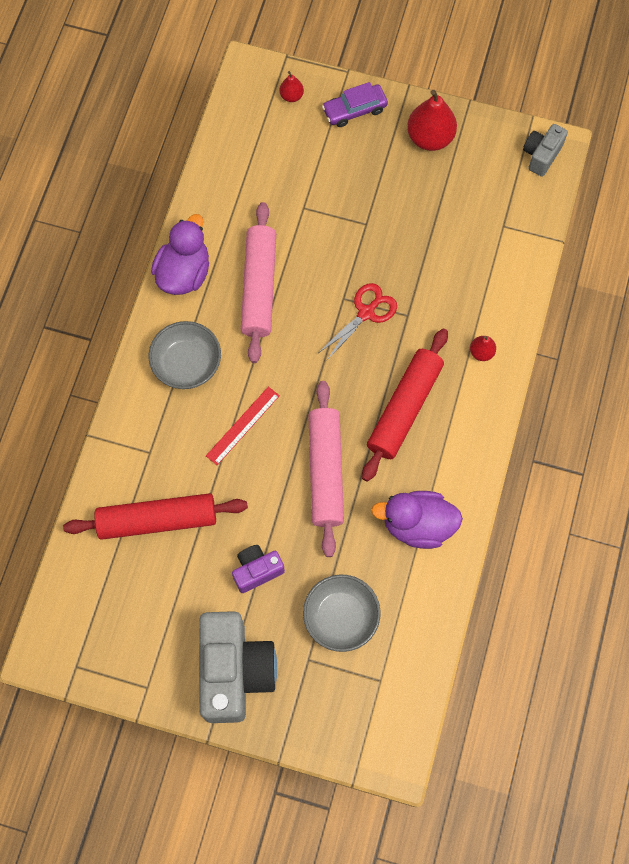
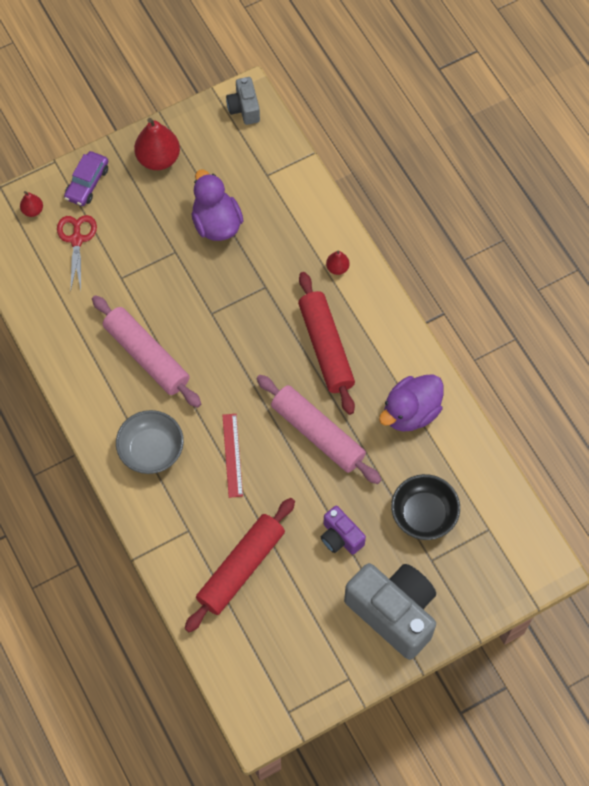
camera: 45 degrees left, 5 degrees down
purple duck [151,214,209,295] -> purple duck moved to [191,169,243,241]
purple camera [232,545,285,593] -> purple camera turned 60 degrees counterclockwise [321,506,366,555]
grey bowl [303,575,381,652] -> black bowl [391,474,460,540]
red scissors [318,283,397,361] -> red scissors moved to [57,215,97,290]

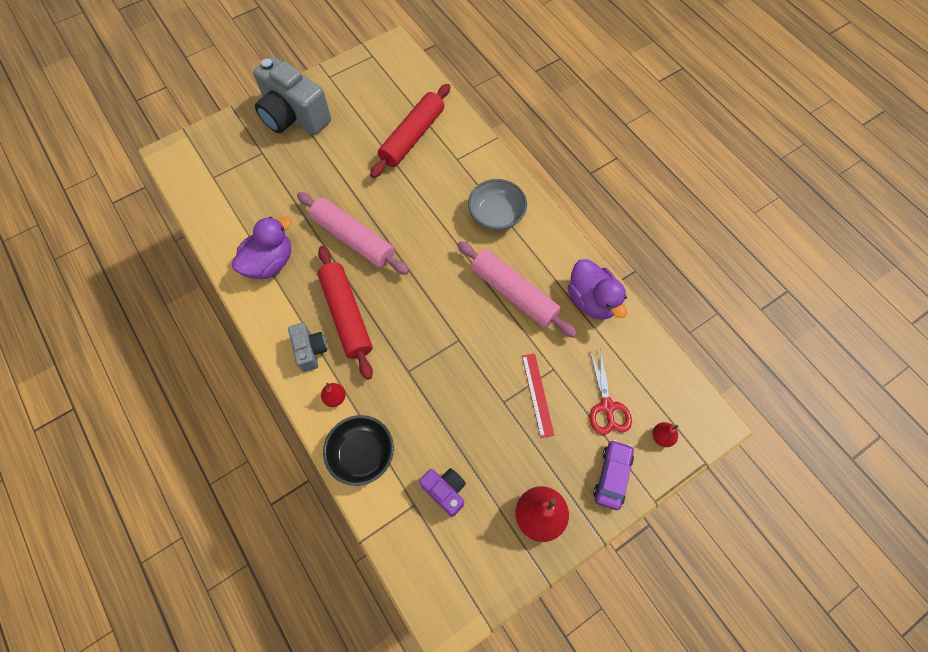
camera: 175 degrees right, 0 degrees up
purple duck [191,169,243,241] -> purple duck moved to [568,259,627,320]
red ruler [222,414,243,498] -> red ruler moved to [522,353,554,438]
grey camera [226,77,260,125] -> grey camera moved to [288,323,327,372]
purple camera [321,506,366,555] -> purple camera moved to [419,468,466,517]
black bowl [391,474,460,540] -> black bowl moved to [323,415,394,486]

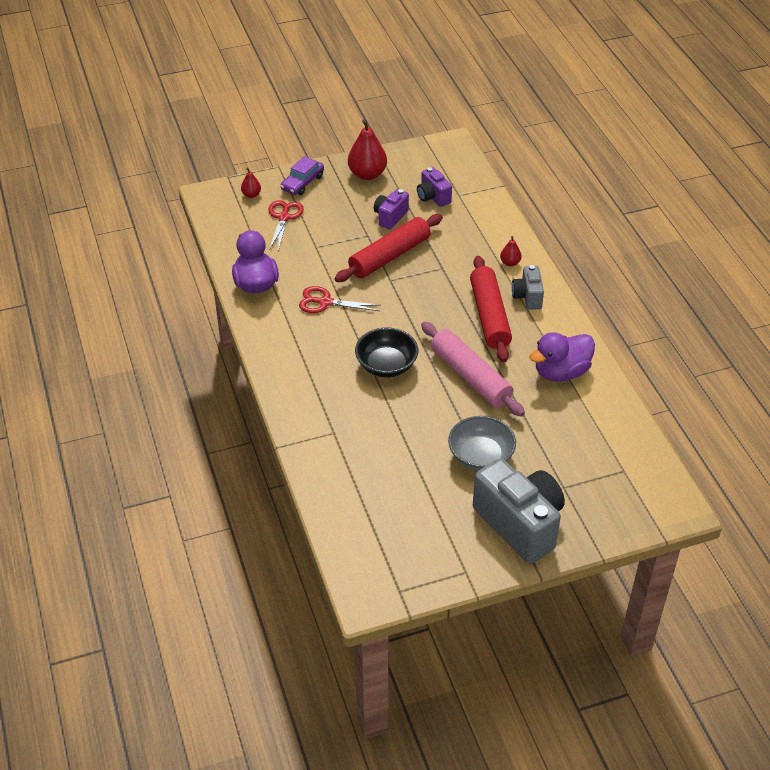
camera: 165 degrees left, 20 degrees down
black bowl [323,415,394,486] -> black bowl moved to [355,327,418,377]
red rolling pin [370,84,450,178] -> red rolling pin moved to [334,214,443,282]
pink rolling pin [457,241,577,338] -> red scissors [299,286,381,313]
grey bowl [468,179,527,231] -> grey bowl moved to [448,416,516,471]
red ruler [522,353,554,438] -> none
none -> purple camera [374,189,409,230]

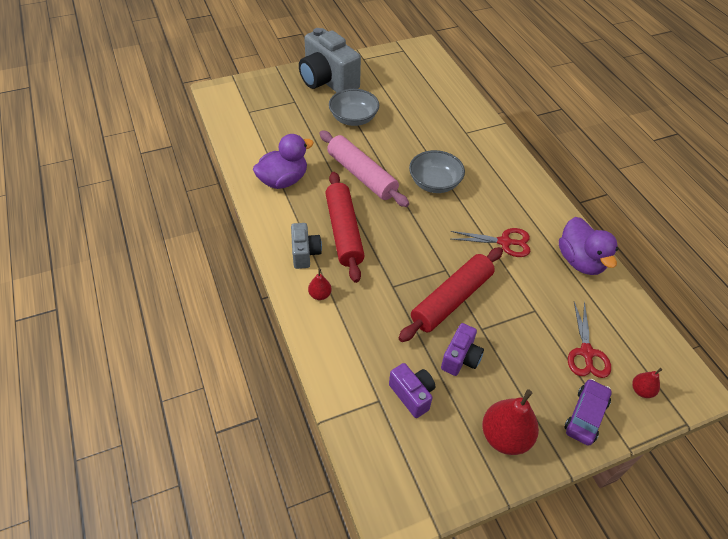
camera: 175 degrees right, 5 degrees up
black bowl [355,327,418,377] -> grey bowl [409,150,465,193]

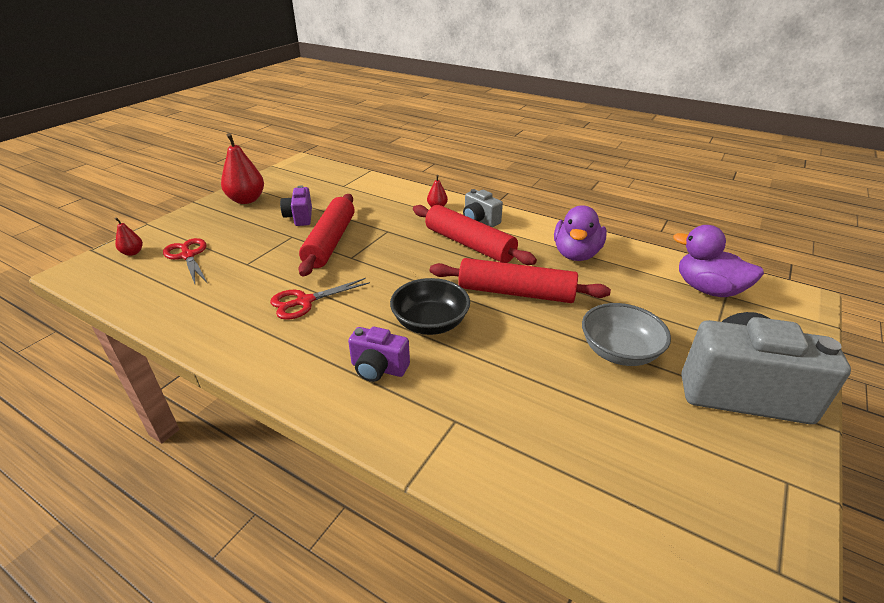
camera: 145 degrees right, 15 degrees down
pink rolling pin [319,130,409,207] -> red rolling pin [430,258,611,303]
purple camera [389,363,435,418] -> purple camera moved to [348,327,410,382]
grey bowl [409,150,465,193] -> black bowl [390,278,470,335]
purple duck [559,217,618,275] -> purple duck moved to [673,225,764,297]
purple car [565,379,612,446] -> none

